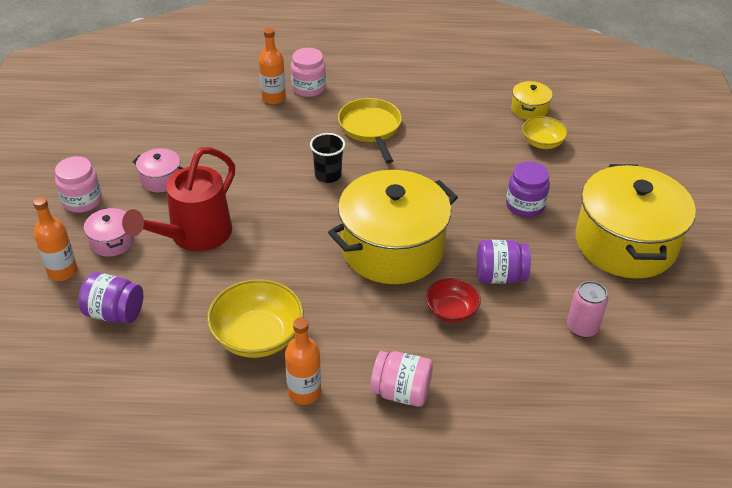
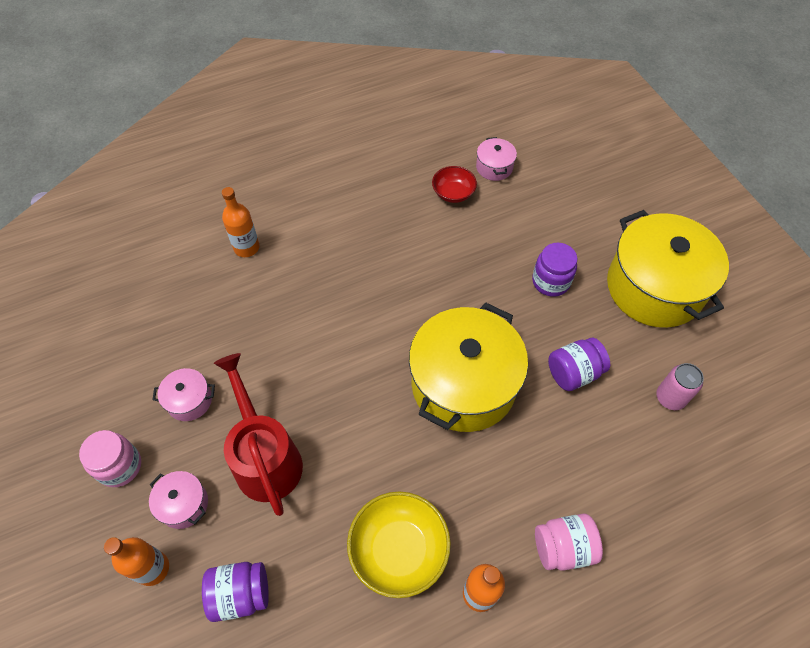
camera: 25 degrees left, 15 degrees up
red watering can [122,147,235,251] -> red watering can turned 150 degrees clockwise [214,353,303,516]
pink jar [291,48,326,97] -> none
black cup [310,133,345,183] -> none
yellow pan [338,98,402,164] -> none
red bowl [426,278,481,323] -> red bowl moved to [432,166,477,203]
yellow pot [511,81,552,120] -> pink pot [476,137,517,181]
yellow bowl [522,116,568,149] -> none

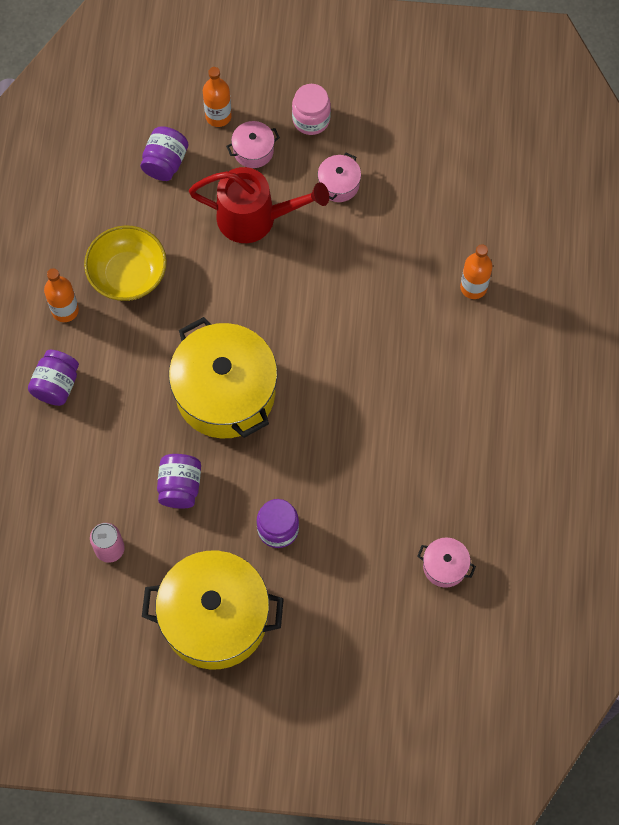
camera: 120 degrees right, 10 degrees up
red bowl [432,166,477,203] -> none
pink jar [535,514,603,571] -> purple jar [28,350,79,406]

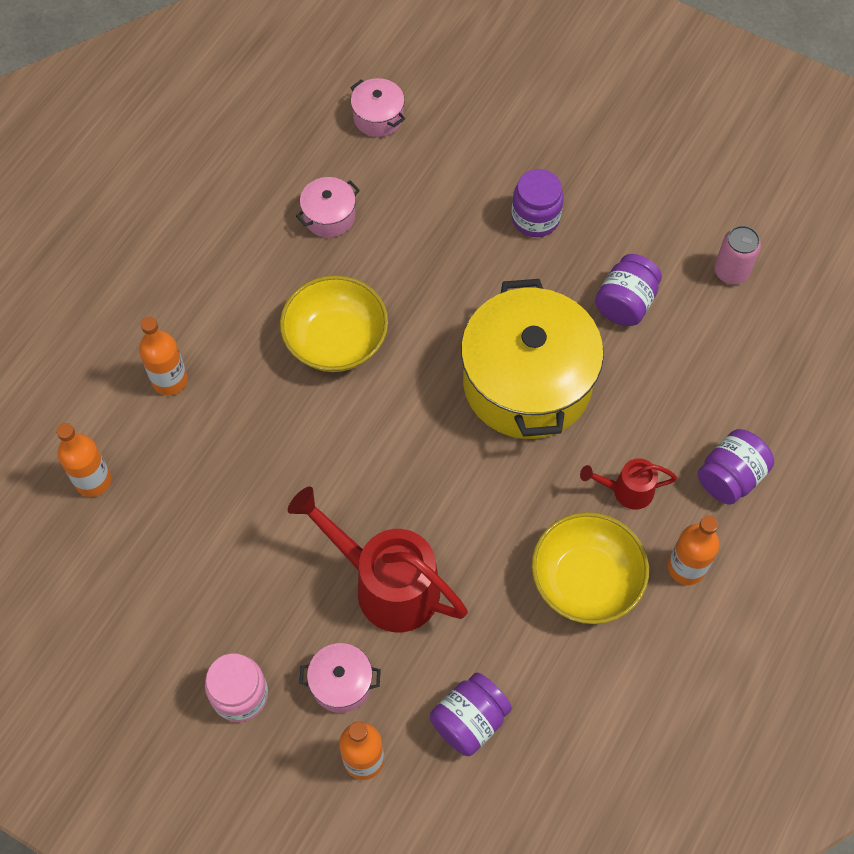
camera: 155 degrees left, 5 degrees down
yellow pot [142,551,284,669] -> none
pink pot [318,153,361,202] -> pink pot moved to [296,177,360,238]
none -> orange bottle [56,423,111,497]
none -> yellow bowl [280,275,388,372]
none -> red watering can [580,458,677,510]

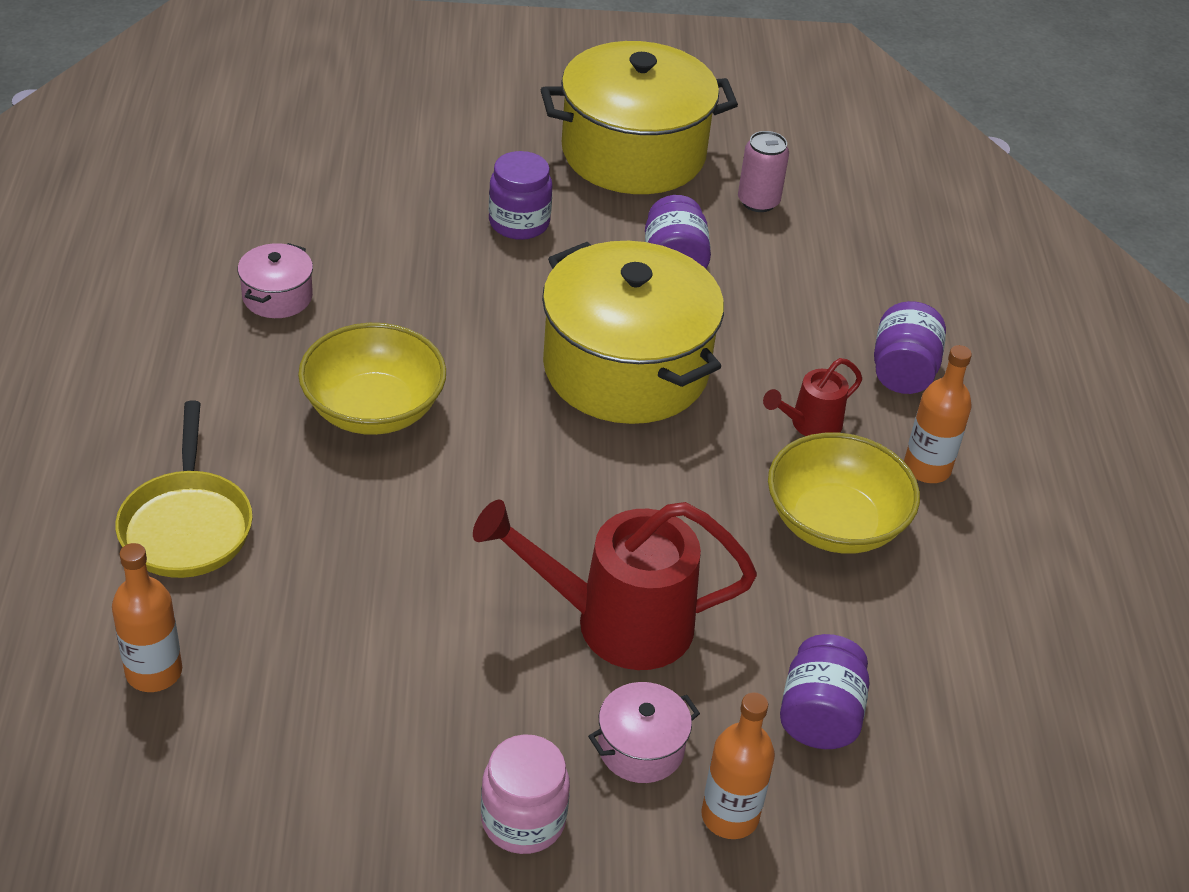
camera: 35 degrees left, 20 degrees down
orange bottle [139,317,187,395] -> yellow pan [115,400,253,578]
pink pot [350,78,405,137] -> none
none -> yellow pot [541,41,738,194]

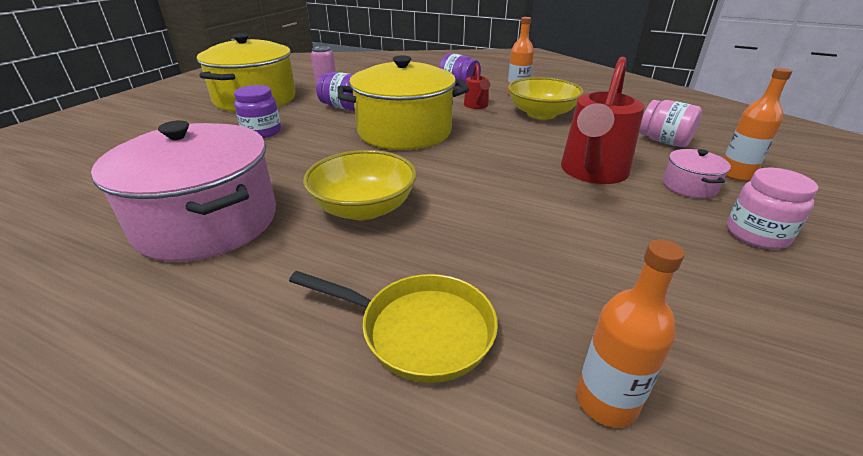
camera: 60 degrees left, 10 degrees down
pink pot [238,243,313,318] -> pink pot [91,121,276,262], size x2.34
purple jar [780,634,870,749] -> pink jar [640,100,702,147]

